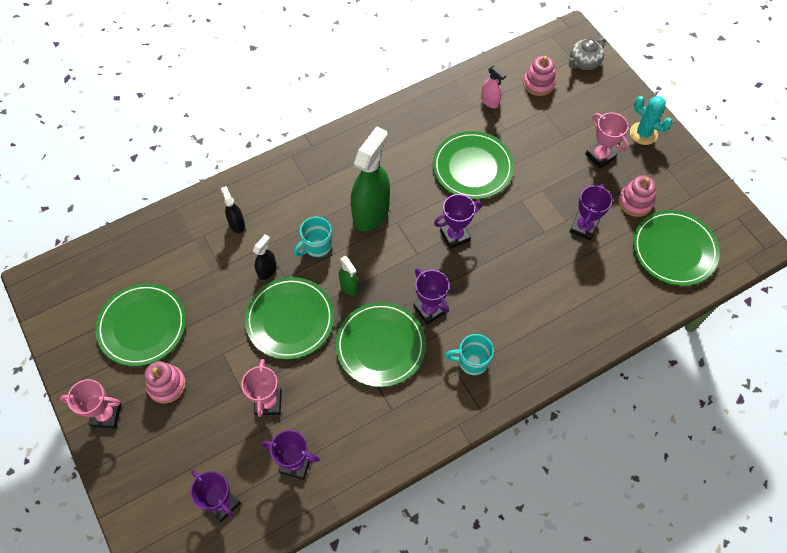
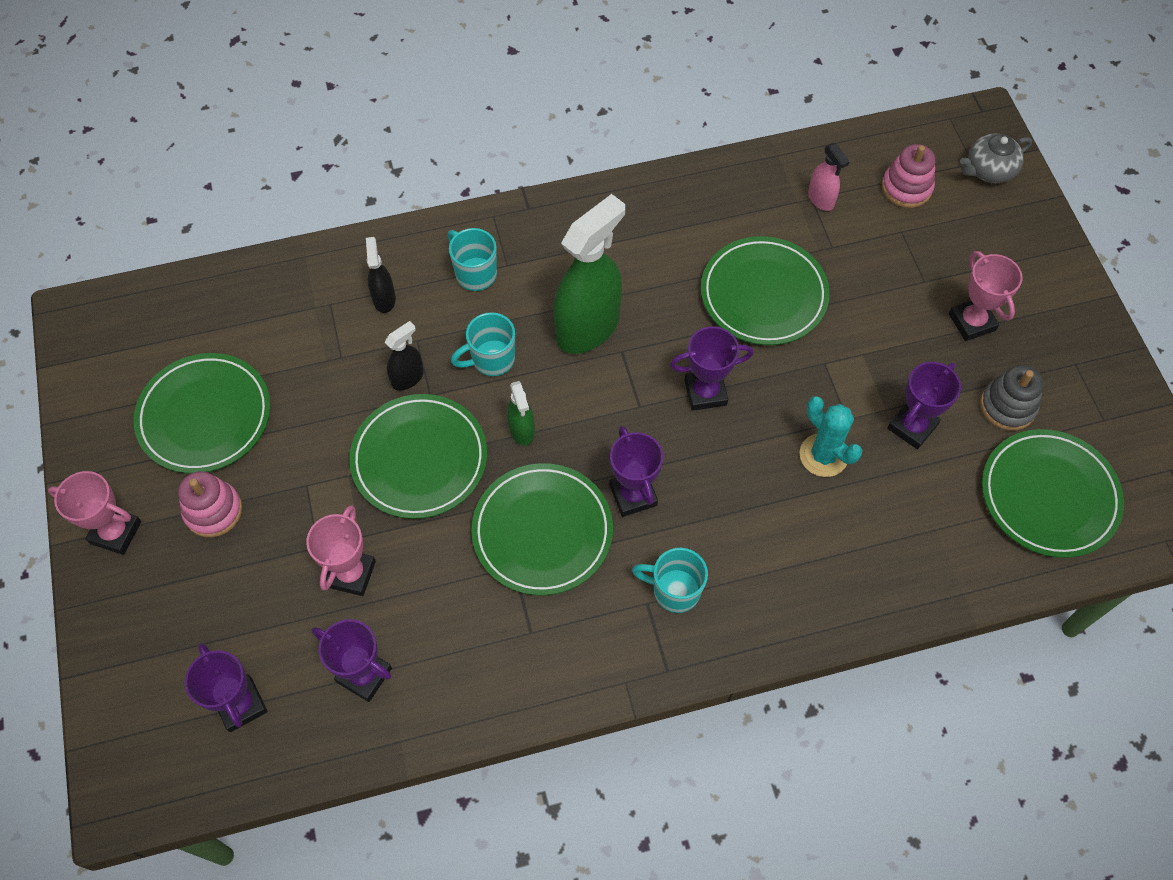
camera: 15 degrees right, 0 degrees up
pink stacking toy [619,175,656,217] -> grey stacking toy [980,365,1043,431]
turquoise cactus [630,96,673,145] -> turquoise cactus moved to [800,396,863,477]
none -> turquoise mug [448,228,497,291]

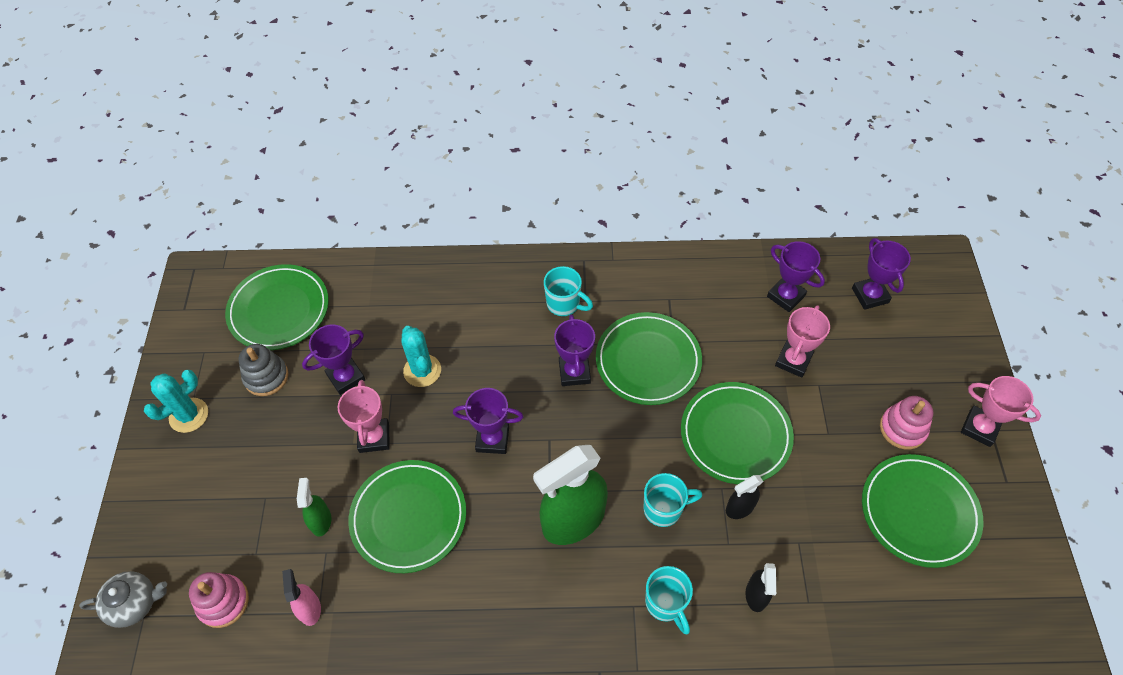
camera: 165 degrees left, 5 degrees down
green spray bottle [507,381,535,446] -> green spray bottle moved to [297,478,331,537]
pink trophy [949,251,1023,341] -> pink trophy moved to [337,380,390,453]
none -> turquoise cactus [144,370,208,433]

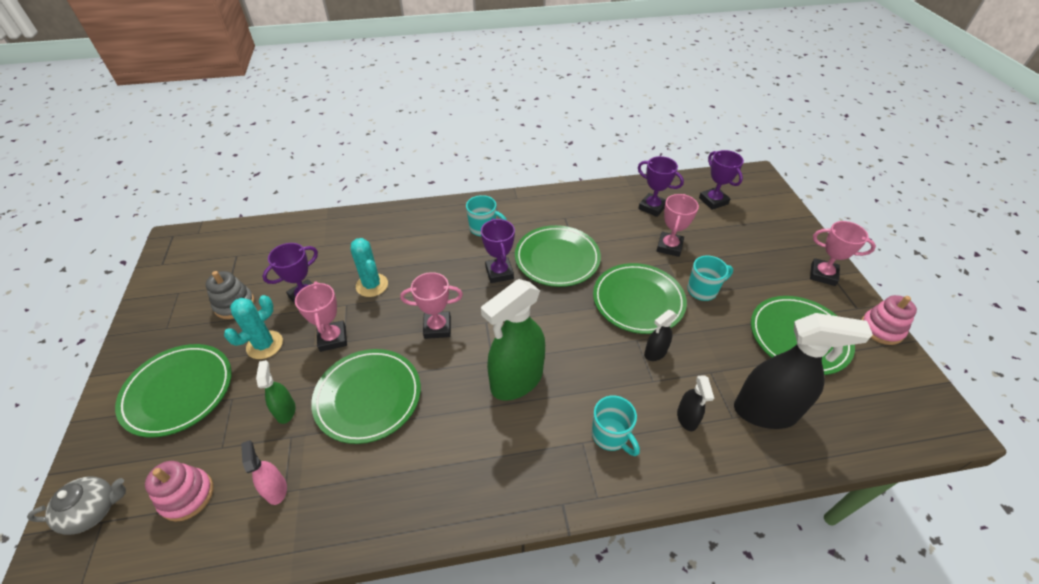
camera: 10 degrees left, 10 degrees down
turquoise cactus [144,370,208,433] -> turquoise cactus moved to [224,295,283,359]
green plate [225,264,329,350] -> green plate moved to [115,344,232,437]
purple trophy [453,388,524,454] -> pink trophy [400,272,463,339]
turquoise mug [644,473,702,527] -> turquoise mug moved to [687,255,733,301]
pink stacking toy [880,396,933,449] -> pink stacking toy moved to [861,295,917,345]
none -> black spray bottle [734,313,873,429]

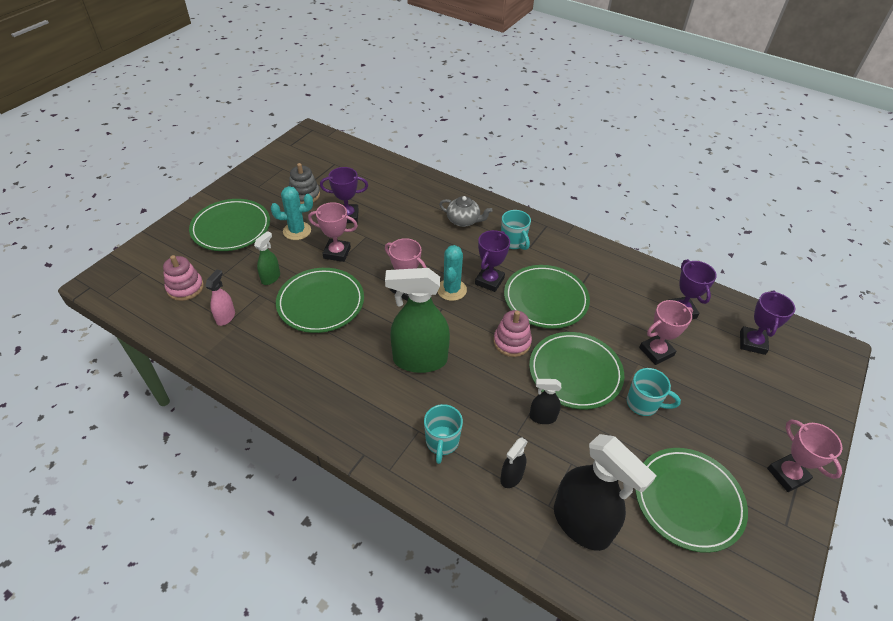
camera: 40 degrees right, 0 degrees up
grey teapot [27,477,126,535] -> grey teapot moved to [439,196,493,227]
pink trophy [295,281,347,352] -> pink trophy turned 75 degrees clockwise [308,202,358,262]
turquoise cactus [351,238,388,297] -> turquoise cactus moved to [437,245,467,301]
pink stacking toy [861,295,917,345] -> pink stacking toy moved to [494,310,532,357]

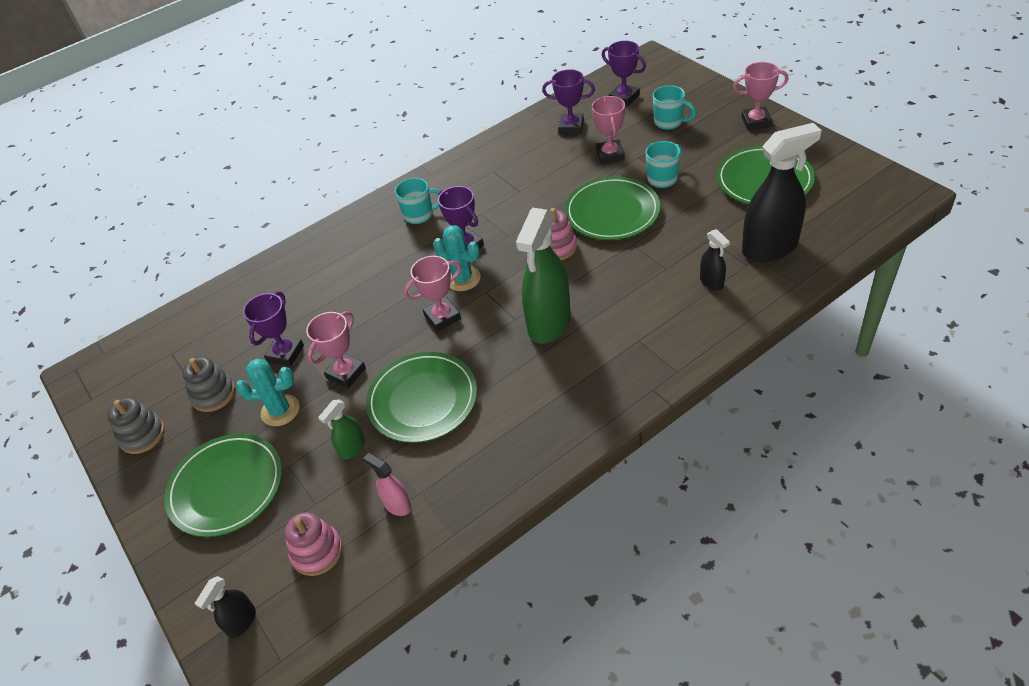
camera: 60 degrees left, 0 degrees up
green spray bottle [254,231,280,285] -> green spray bottle turned 105 degrees counterclockwise [318,400,365,460]
turquoise cactus [271,186,313,240] -> turquoise cactus turned 75 degrees clockwise [236,359,299,426]
turquoise mug [424,404,463,464] -> turquoise mug moved to [653,85,696,130]
grey teapot [439,196,493,227] -> none
green plate [504,265,590,329] -> none
black spray bottle [529,379,561,424] -> black spray bottle moved to [195,576,256,638]
none -> grey stacking toy [107,398,165,454]

